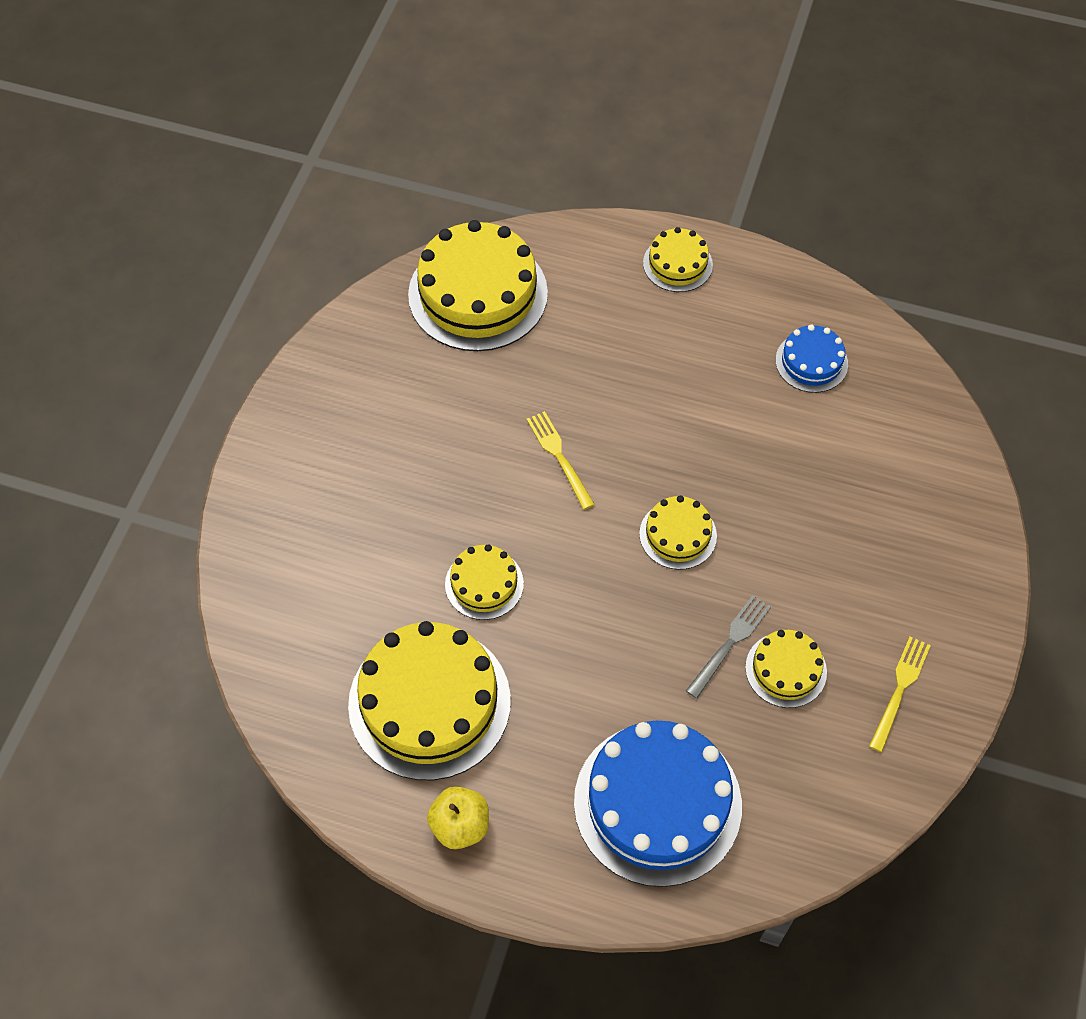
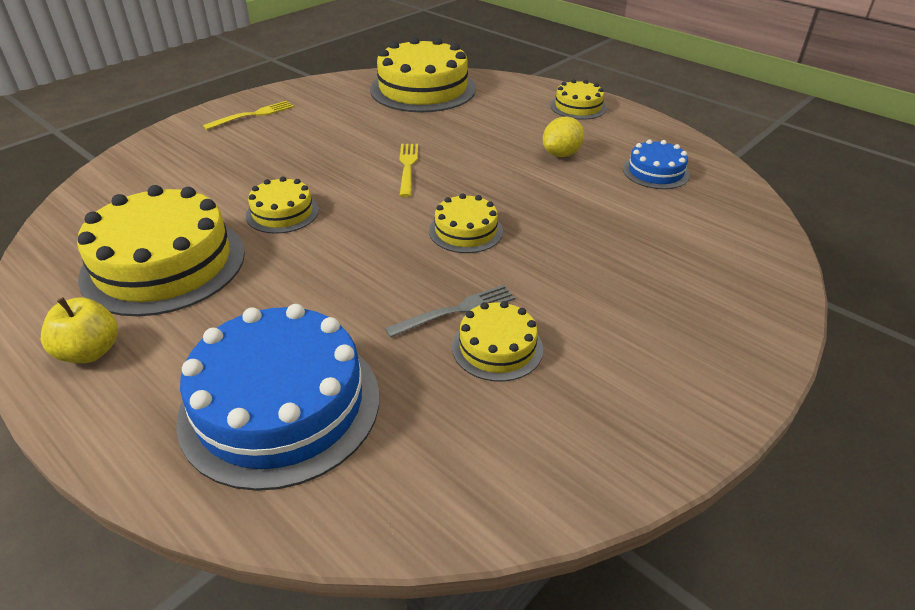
camera: 25 degrees right, 20 degrees down
yellow fork [869,637,931,752] -> yellow fork moved to [203,101,294,130]
none -> yellow lemon [543,116,584,157]

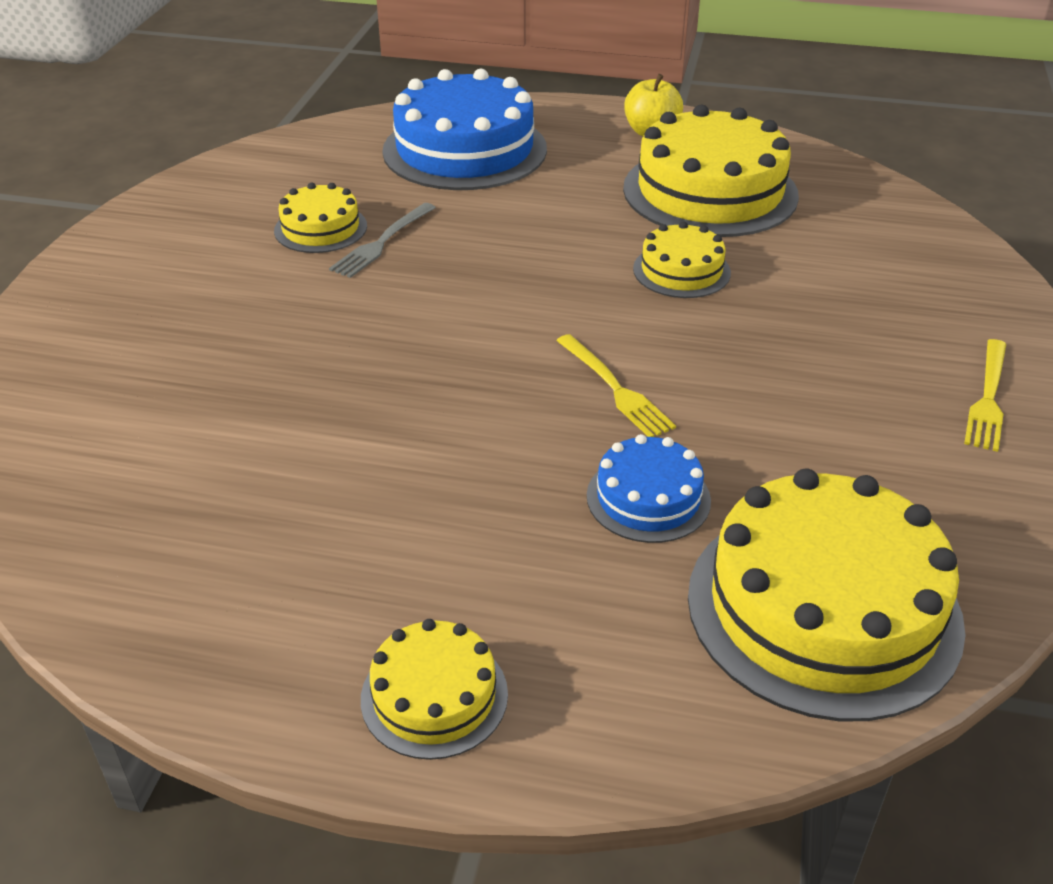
camera: 150 degrees right, 0 degrees up
yellow cake [429,193,503,253] -> none
yellow lemon [543,116,584,157] -> none
blue cake [623,139,690,189] -> blue cake moved to [587,434,711,543]

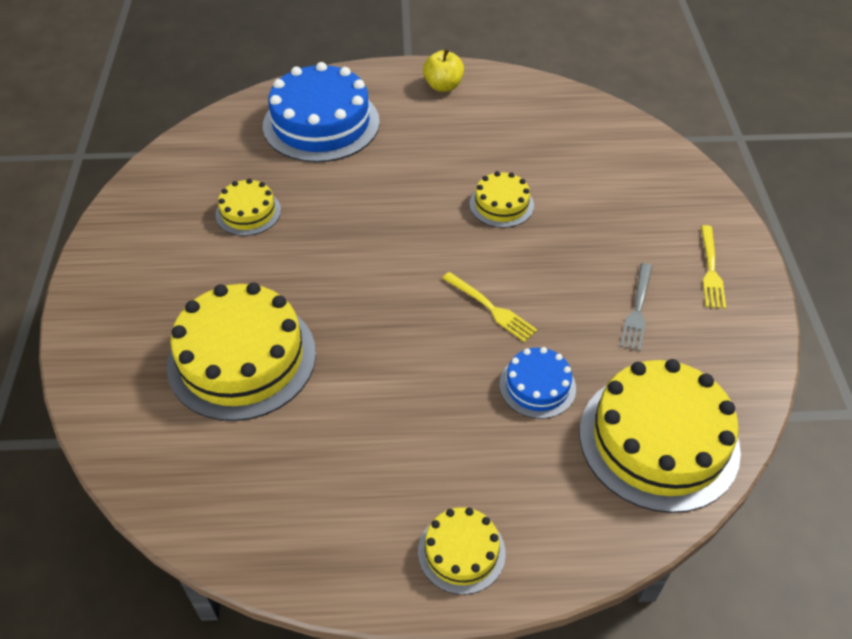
camera: 15 degrees left, 10 degrees up
grey fork [329,203,436,278] -> grey fork moved to [620,263,652,351]
yellow cake [623,105,799,237] -> yellow cake moved to [167,282,316,421]

